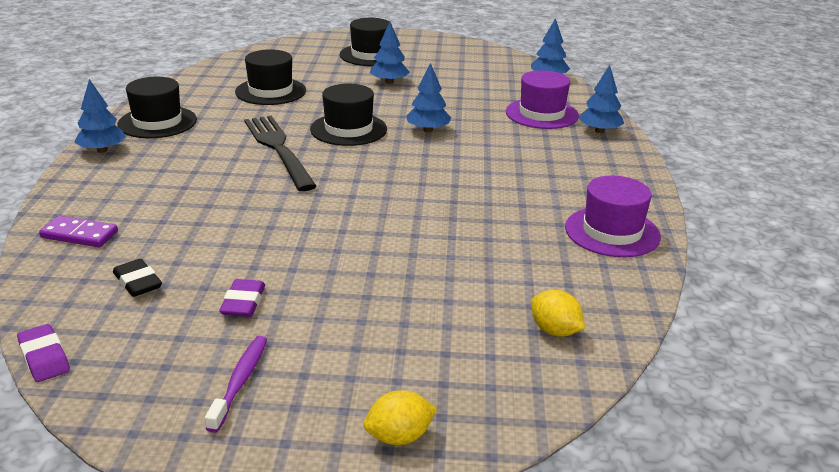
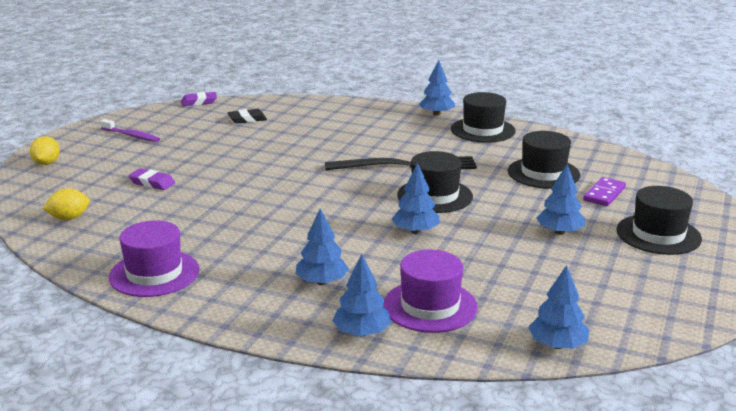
camera: 110 degrees right, 5 degrees down
purple domino [39,216,118,247] -> purple domino moved to [583,177,626,206]
purple eraser [220,279,265,317] -> purple eraser moved to [128,168,175,190]
none -> blue tree [296,209,349,285]

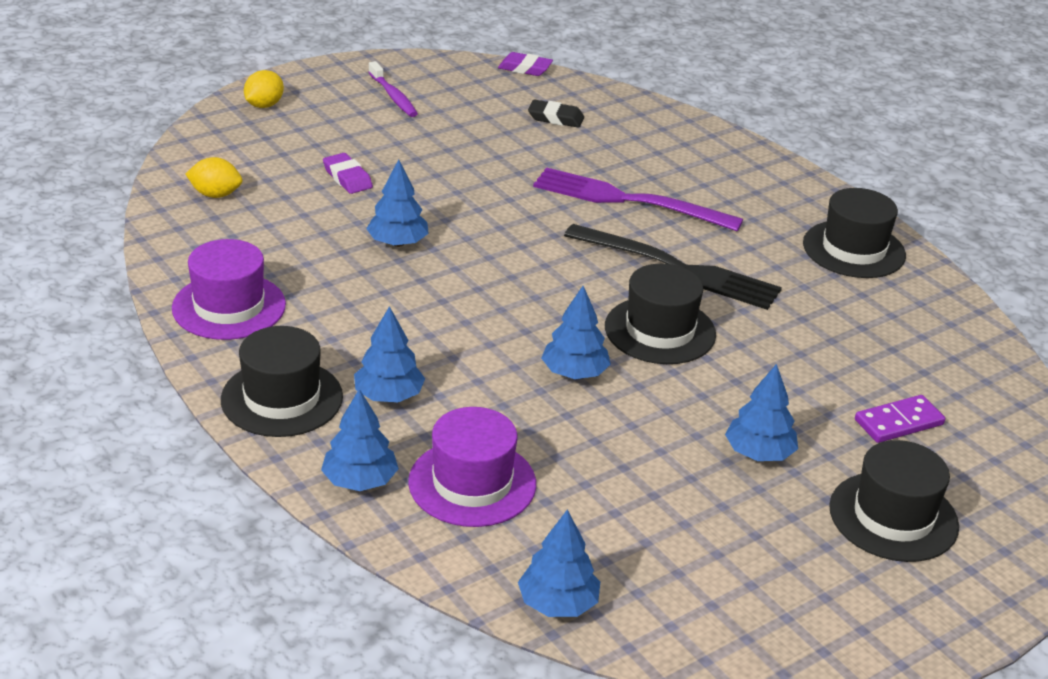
camera: 30 degrees right, 10 degrees up
blue tree [418,60,455,116] -> blue tree moved to [366,159,429,247]
black hat [508,131,580,189] -> black hat moved to [221,326,343,437]
none -> purple fork [533,167,743,231]

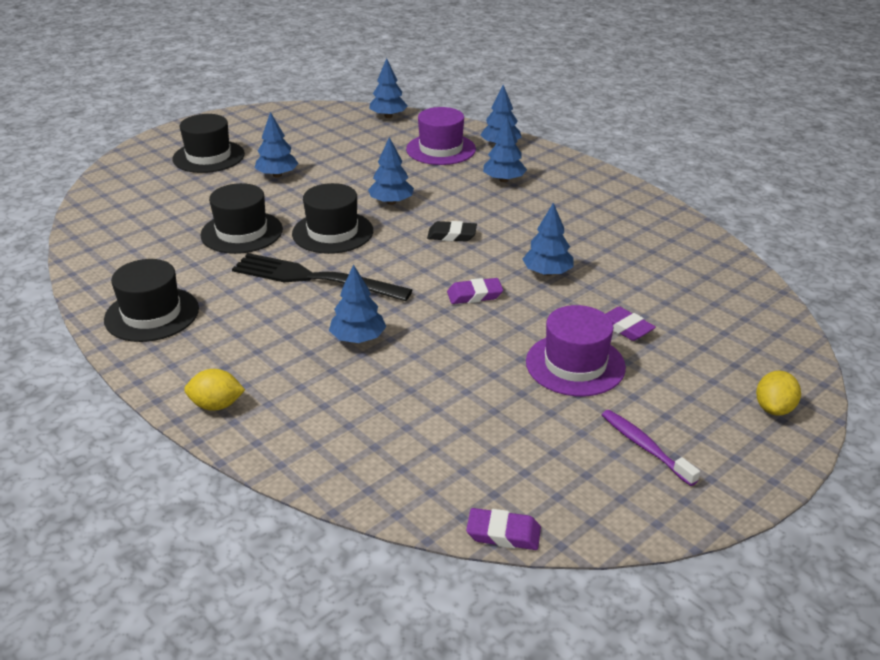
camera: 175 degrees right, 0 degrees up
purple hat [172,239,286,340] -> purple hat moved to [526,305,626,396]
yellow lemon [185,157,242,198] -> yellow lemon moved to [184,369,245,411]
black hat [221,326,343,437] -> black hat moved to [200,183,283,254]
black eraser [528,100,584,128] -> black eraser moved to [427,221,477,241]
purple fork [533,167,743,231] -> blue tree [329,264,386,343]
purple domino [855,395,945,443] -> none
none -> purple eraser [447,278,503,304]

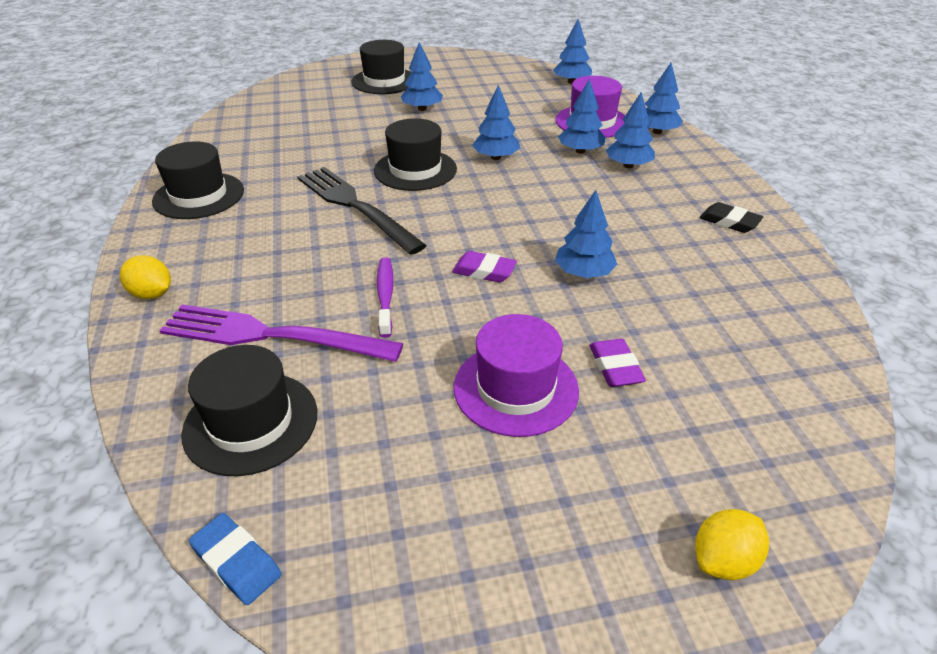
camera: 30 degrees right, 5 degrees up
black hat [200,183,283,254] -> black hat moved to [181,345,317,476]
blue tree [329,264,386,343] -> blue tree moved to [558,79,606,154]
black eraser [427,221,477,241] -> black eraser moved to [700,202,763,233]
purple eraser [466,508,541,550] -> blue eraser [189,513,282,605]
purple toothbrush [602,410,700,486] -> purple toothbrush moved to [377,257,394,338]
none -> purple fork [159,304,403,362]

